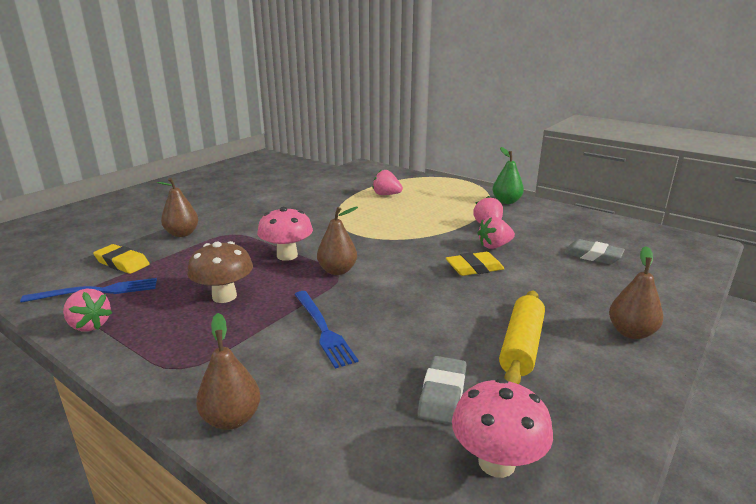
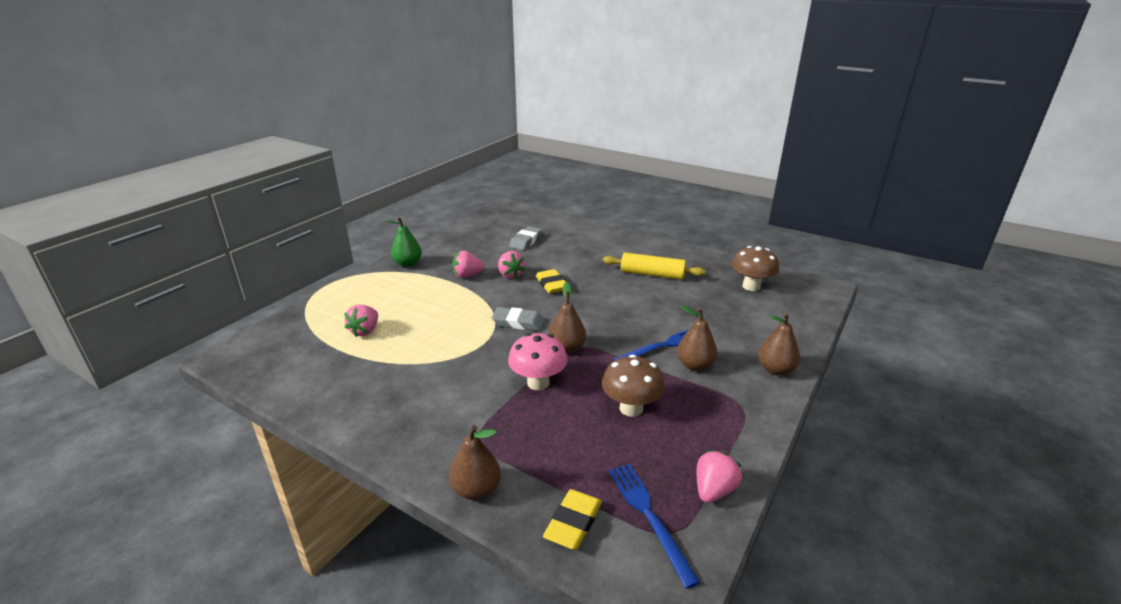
camera: 95 degrees left, 5 degrees up
grey eraser [417,356,467,425] -> grey eraser moved to [492,307,544,331]
pink mushroom [452,378,553,478] -> brown mushroom [731,246,779,291]
brown pear [609,246,663,339] -> brown pear moved to [677,305,717,371]

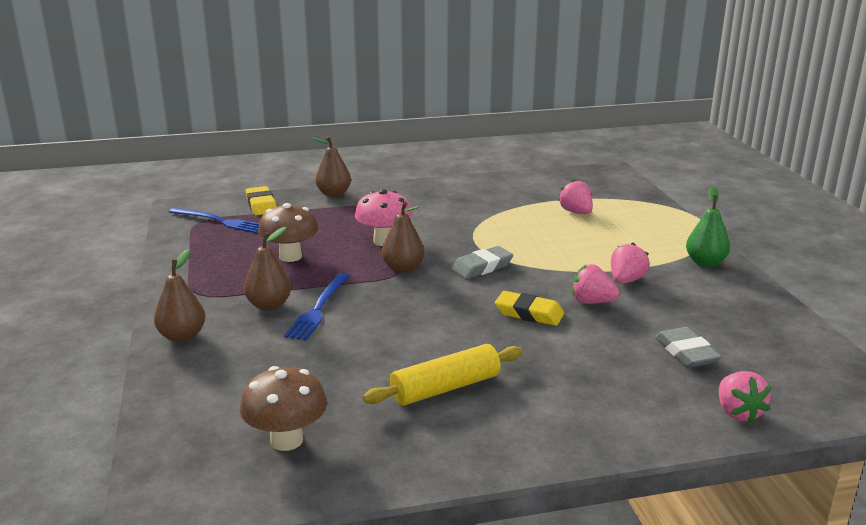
camera: 135 degrees right, 5 degrees down
pink strawberry [697,450,742,503] -> pink strawberry moved to [719,371,771,423]

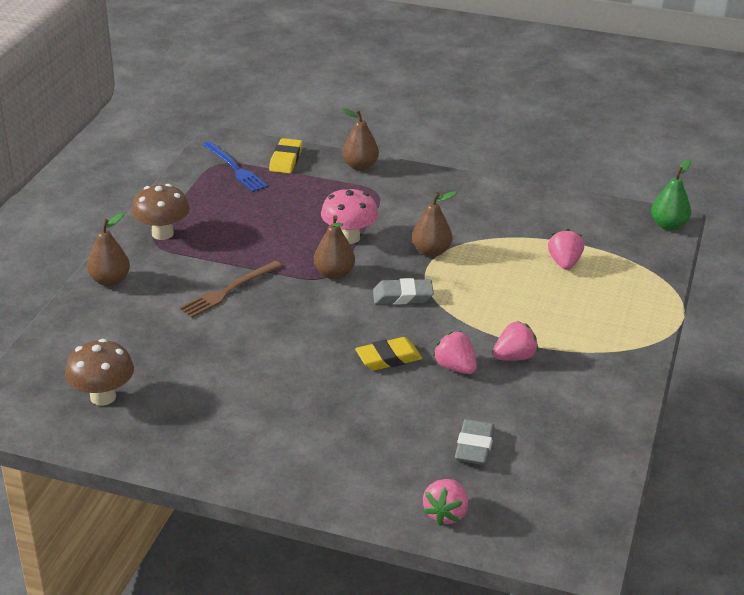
camera: 30 degrees right, 10 degrees up
brown pear [244,227,291,311] -> brown pear moved to [412,191,457,257]
brown mushroom [258,203,319,262] -> brown mushroom moved to [132,184,189,240]
blue fork [284,273,350,340] -> brown fork [179,261,282,318]
yellow rolling pin [363,344,523,406] -> none
yellow eraser [495,291,565,326] -> yellow eraser turned 75 degrees counterclockwise [355,337,422,371]
green pear [686,187,730,267] -> green pear moved to [651,159,691,230]

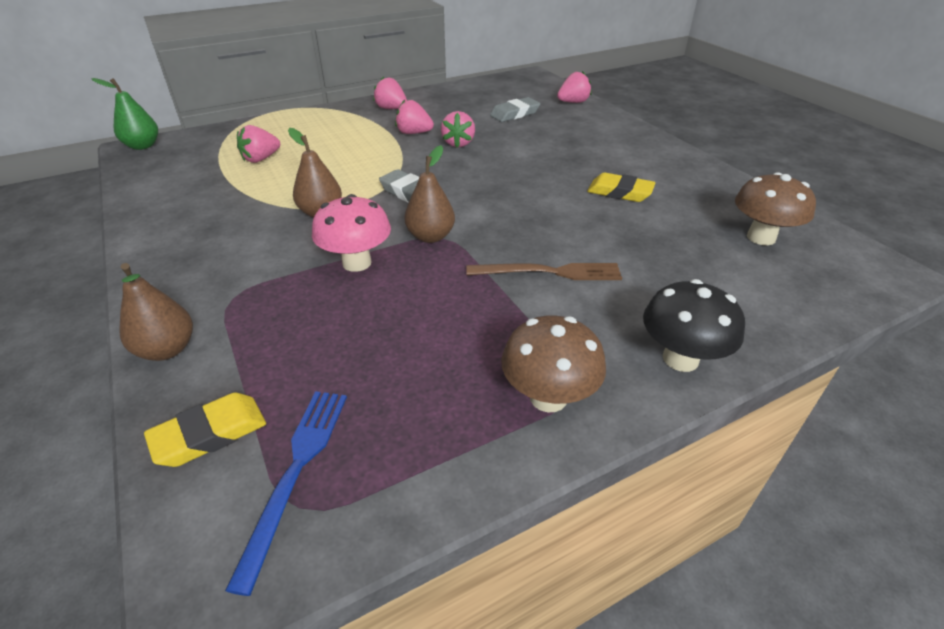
camera: 135 degrees left, 5 degrees up
brown pear [87,213,130,286] -> black mushroom [643,279,745,372]
yellow eraser [355,337,422,371] -> yellow eraser moved to [587,173,655,202]
none -> pink strawberry [373,77,407,109]

